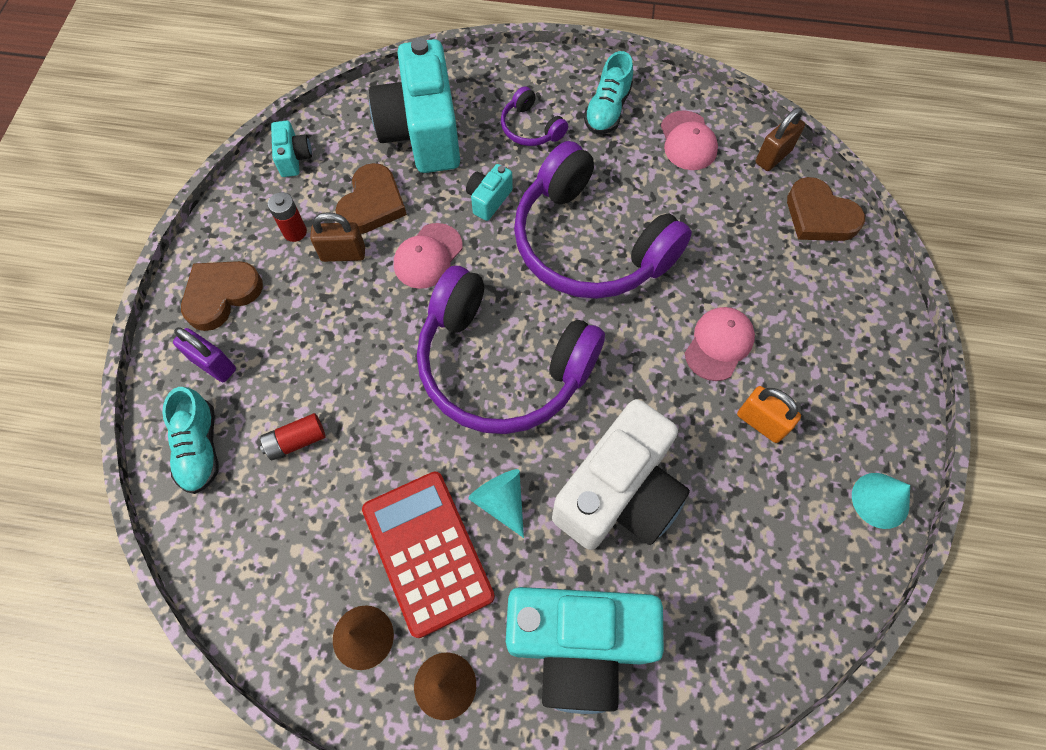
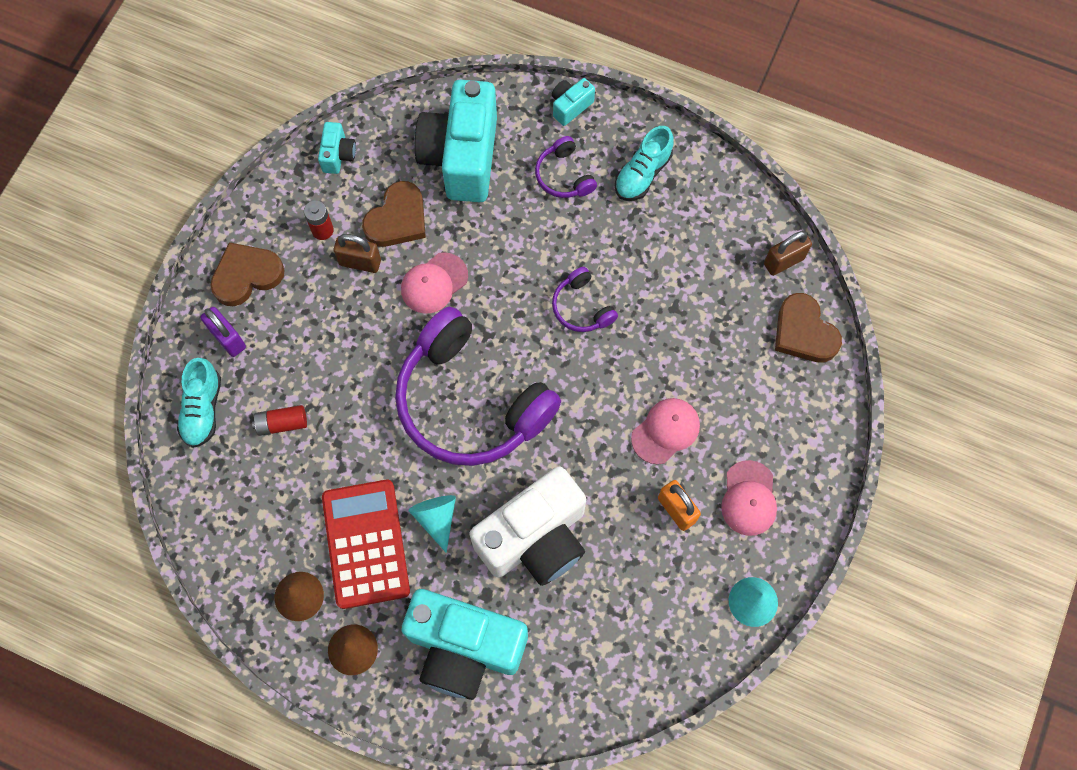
camera: 15 degrees right, 5 degrees up
turquoise camera [466,164,513,221] -> turquoise camera moved to [552,78,595,126]
purple headphones [514,141,692,299] -> purple headphones [552,267,618,332], size x0.43
pink cap [661,111,718,170] -> pink cap moved to [721,460,777,536]

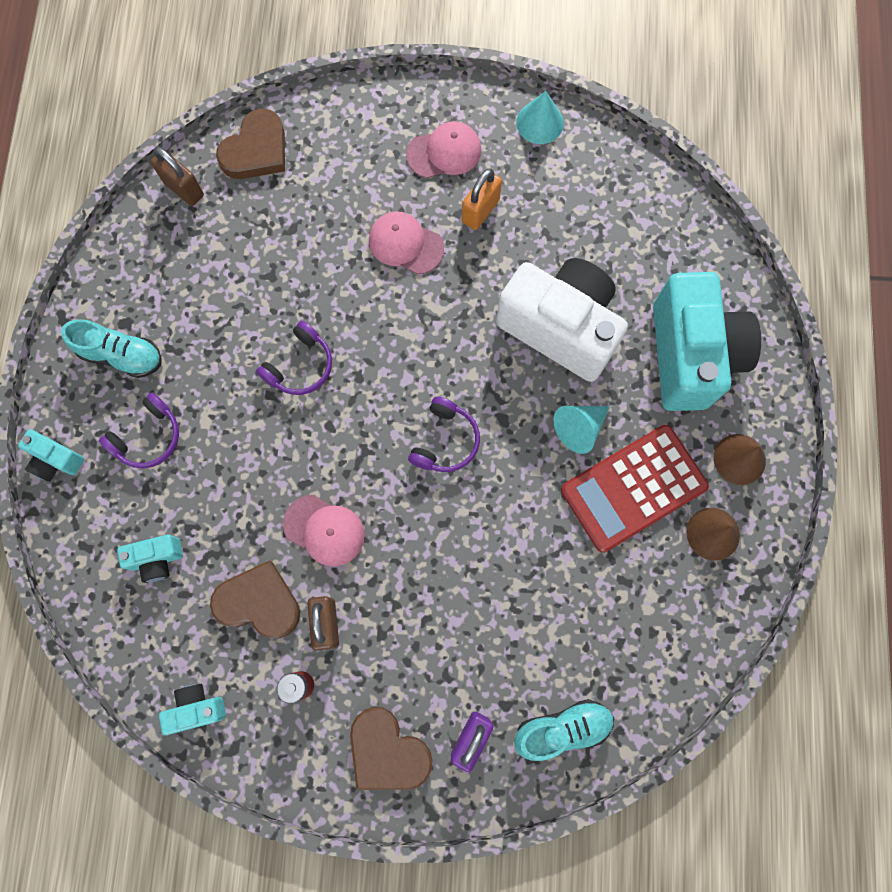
camera: 110 degrees left, 5 degrees up
red battery [252,405,307,436] -> none
purple headphones [395,307,561,466] -> purple headphones [408,397,480,472], size x0.43
turquoise camera [414,80,497,202] -> turquoise camera [117,534,183,583], size x0.43

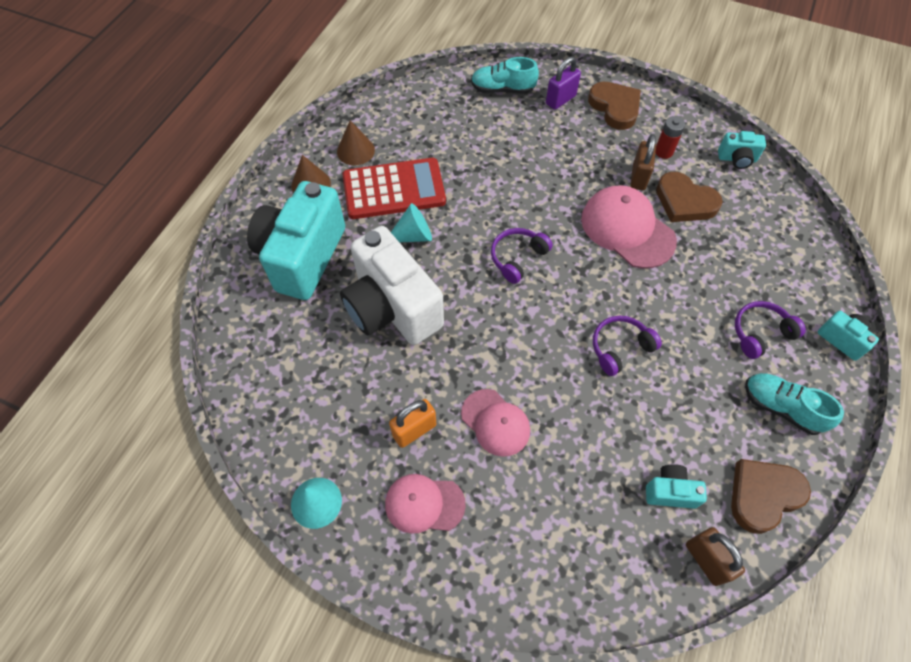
camera: 160 degrees left, 15 degrees down
turquoise camera [117,534,183,583] -> turquoise camera moved to [646,464,707,509]
brown heart [216,108,285,179] -> brown heart moved to [731,459,811,534]
pink cap [283,495,365,567] -> pink cap [581,185,677,269], size x1.56

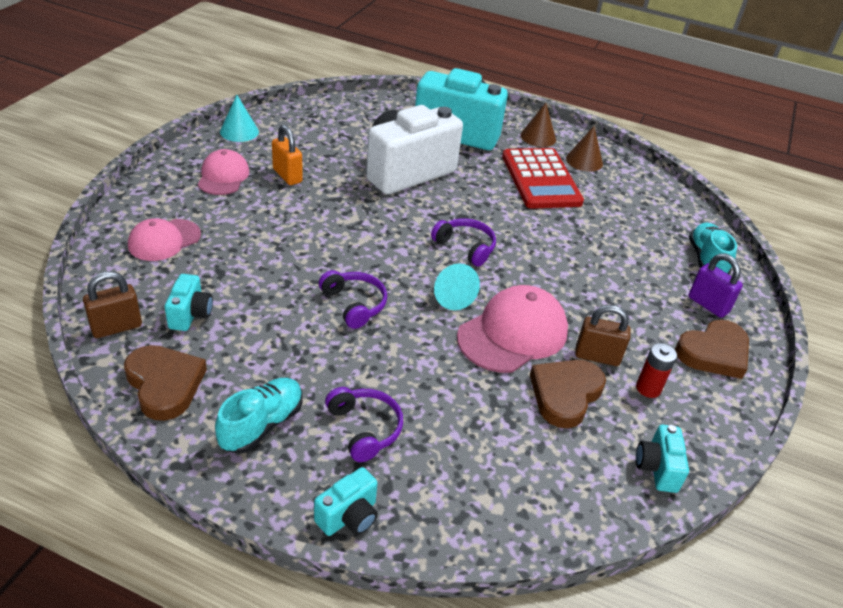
camera: 85 degrees right, 20 degrees down
turquoise cone [391,203,432,242] -> turquoise cone moved to [434,264,480,310]
pink cap [461,389,530,457] -> pink cap moved to [128,218,201,261]

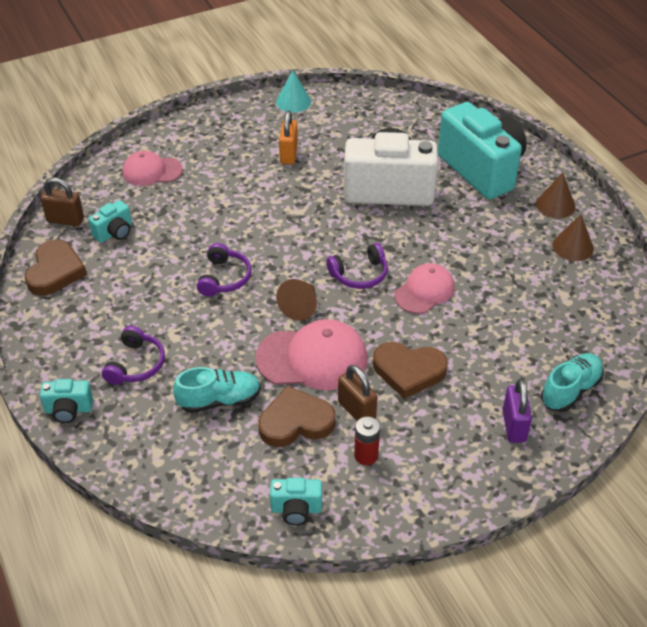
camera: 45 degrees right, 5 degrees up
pink cap [198,149,250,195] -> pink cap moved to [394,263,455,314]
turquoise shoe [215,378,303,454] -> turquoise shoe moved to [173,367,261,413]
purple headphones [431,218,496,267] -> purple headphones turned 75 degrees clockwise [326,243,388,289]
turquoise cone [434,264,480,310] -> brown cone [276,279,317,321]
red calculator [502,148,584,209] -> none
turquoise camera [636,425,689,493] -> turquoise camera turned 135 degrees counterclockwise [270,478,322,525]
brown heart [675,320,749,379] -> brown heart moved to [373,342,448,399]

